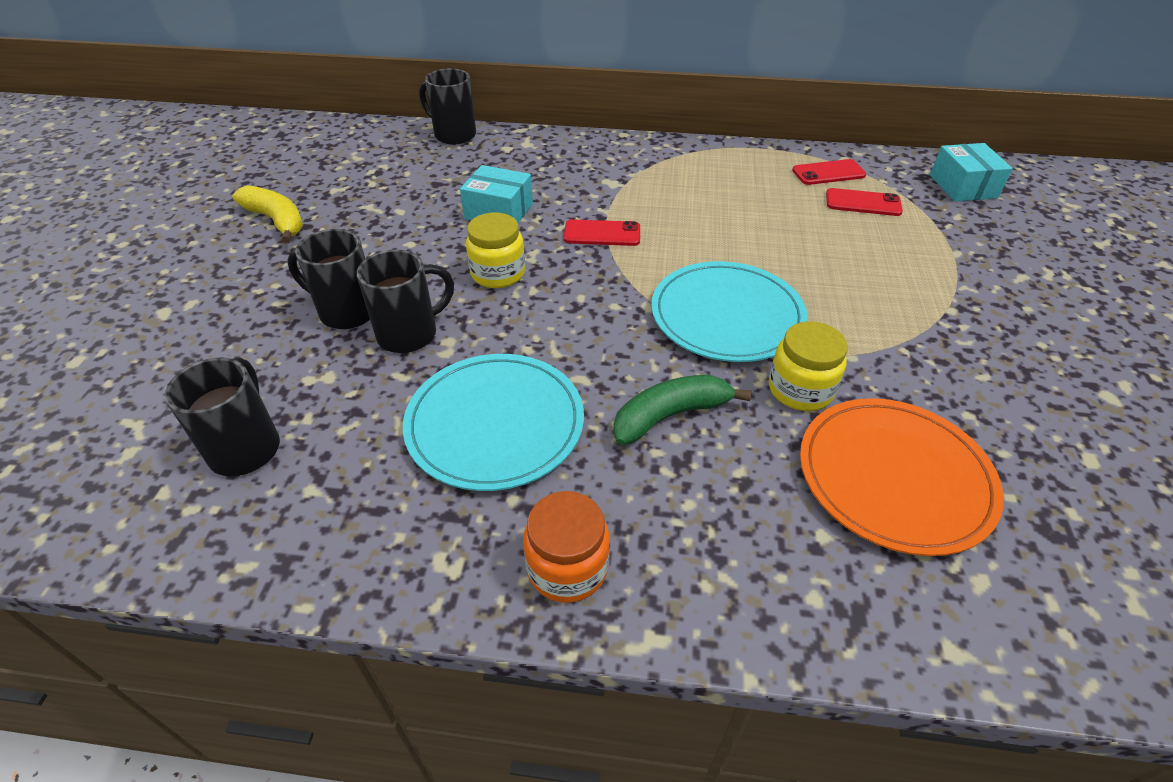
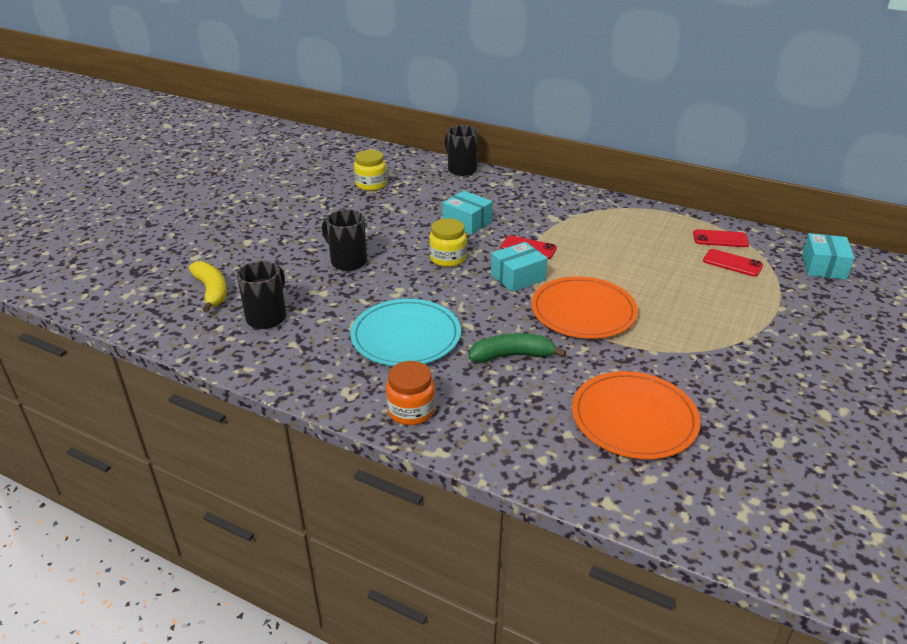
camera: 20 degrees right, 10 degrees down
yellow banana [232,185,303,243] -> yellow banana moved to [189,261,227,312]
black mug [357,250,454,353] -> none
turquoise plate [651,261,808,362] -> orange plate [531,276,638,339]
yellow jar [769,321,848,411] -> yellow jar moved to [354,150,387,191]
none -> turquoise box [491,242,548,292]

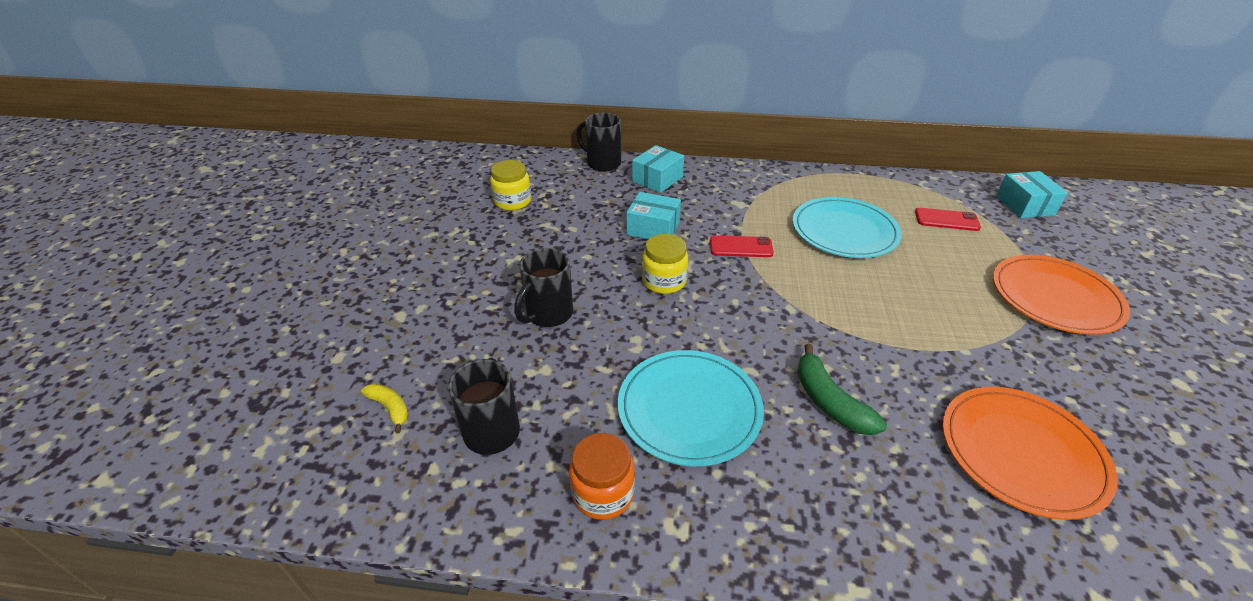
camera: 20 degrees left, 5 degrees up
yellow banana [189,261,227,312] -> yellow banana [361,383,408,433], size x0.61
black mug [322,209,367,271] -> black mug turned 75 degrees counterclockwise [514,248,573,327]
orange jar [386,361,435,425] -> orange jar moved to [569,433,635,520]
green banana [469,333,566,363] -> green banana turned 90 degrees counterclockwise [797,344,887,435]
turquoise box [491,242,548,292] -> turquoise box moved to [632,145,684,193]
orange plate [531,276,638,339] -> orange plate moved to [993,255,1130,335]
red phone [693,229,749,247] -> none
none -> turquoise plate [792,197,902,258]

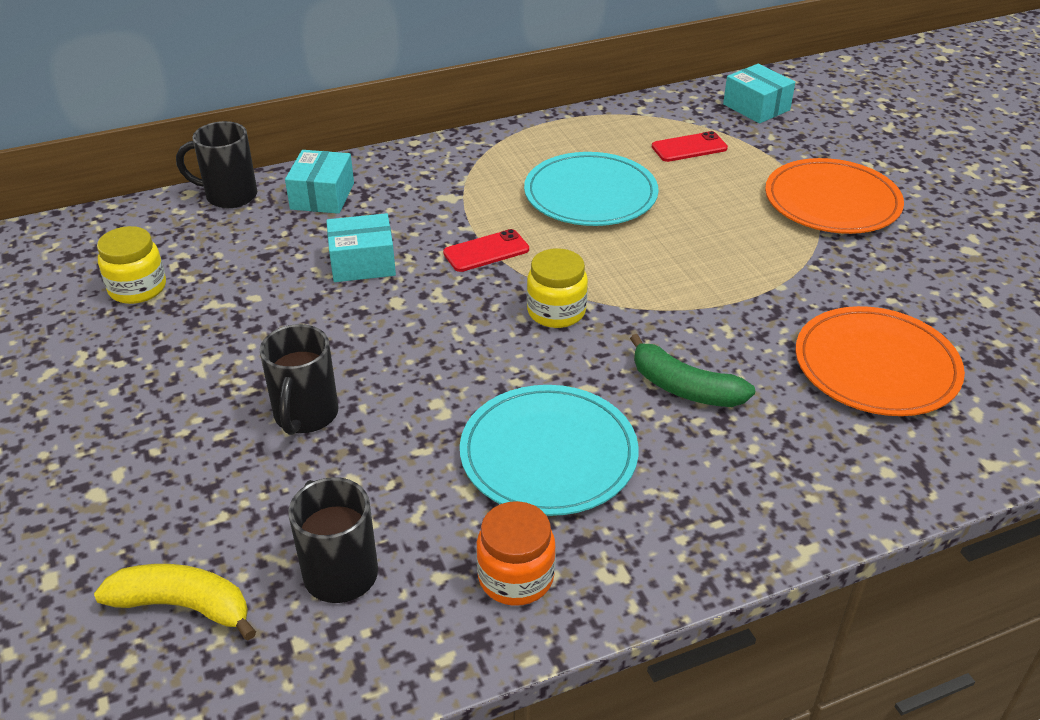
camera: 30 degrees left, 0 degrees up
yellow banana [361,383,408,433] -> yellow banana [94,564,256,640], size x1.64
yellow jar [642,234,688,294] -> yellow jar moved to [527,248,588,328]

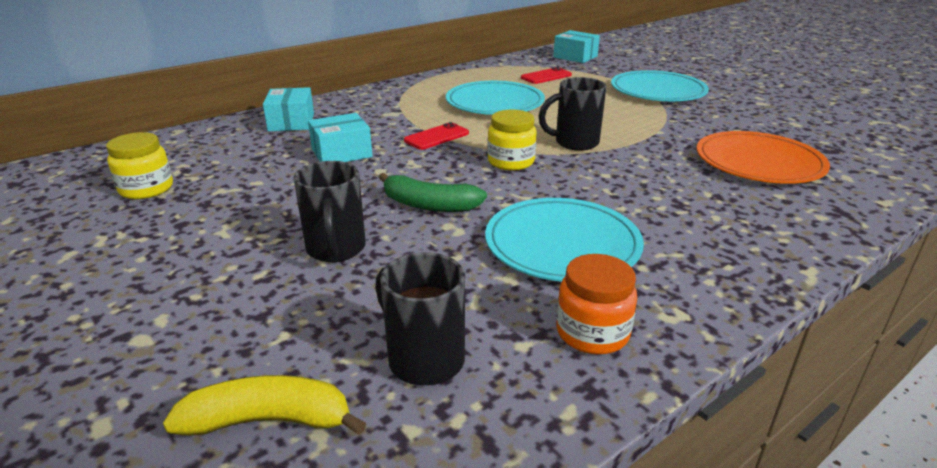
camera: 15 degrees left, 10 degrees down
black mug [176,121,257,208] -> black mug moved to [539,77,606,151]
green banana [630,334,755,407] -> green banana moved to [379,173,487,212]
orange plate [765,158,904,234] -> turquoise plate [611,70,709,101]

